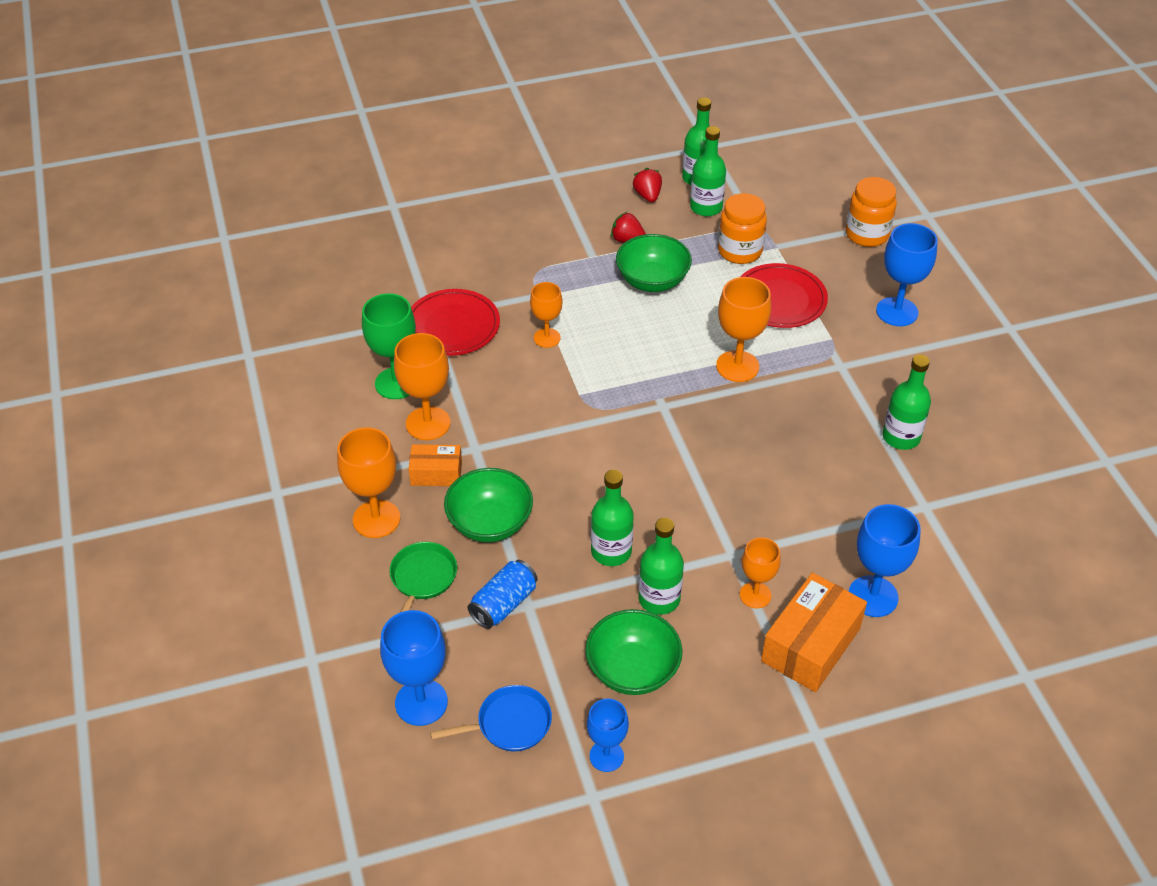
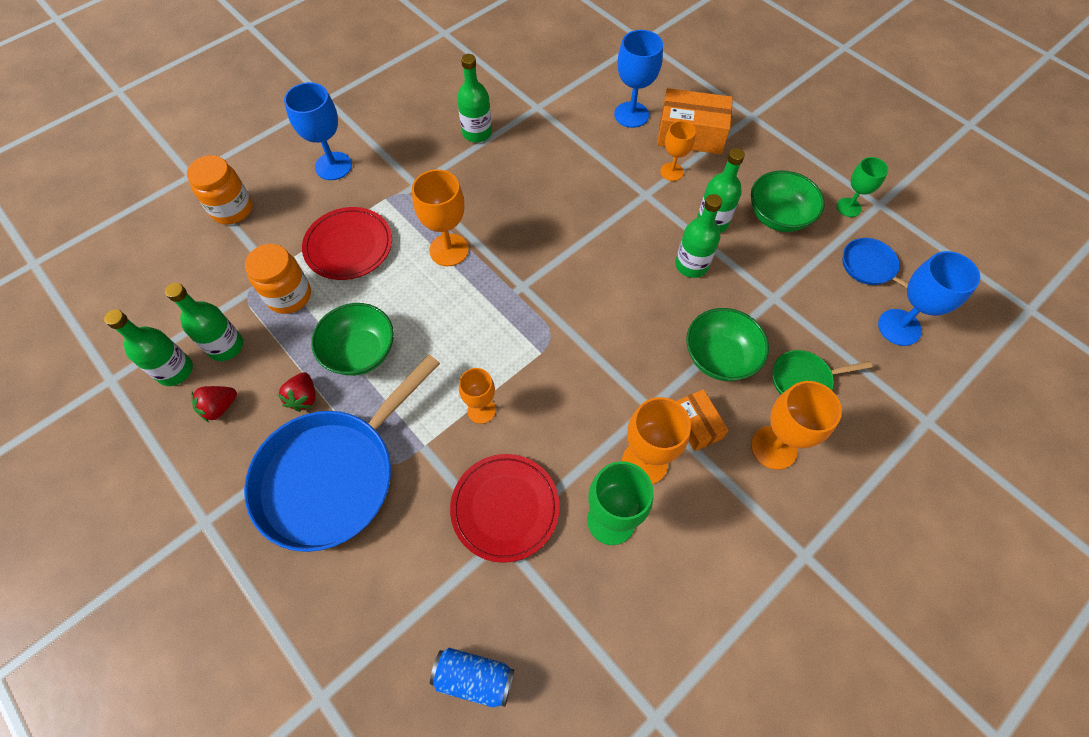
camera: 115 degrees left, 15 degrees up
blue can [468,560,538,629] -> blue can moved to [430,648,514,707]
blue goblet [587,699,629,772] -> green goblet [837,157,888,217]
none -> blue pan [244,355,440,552]

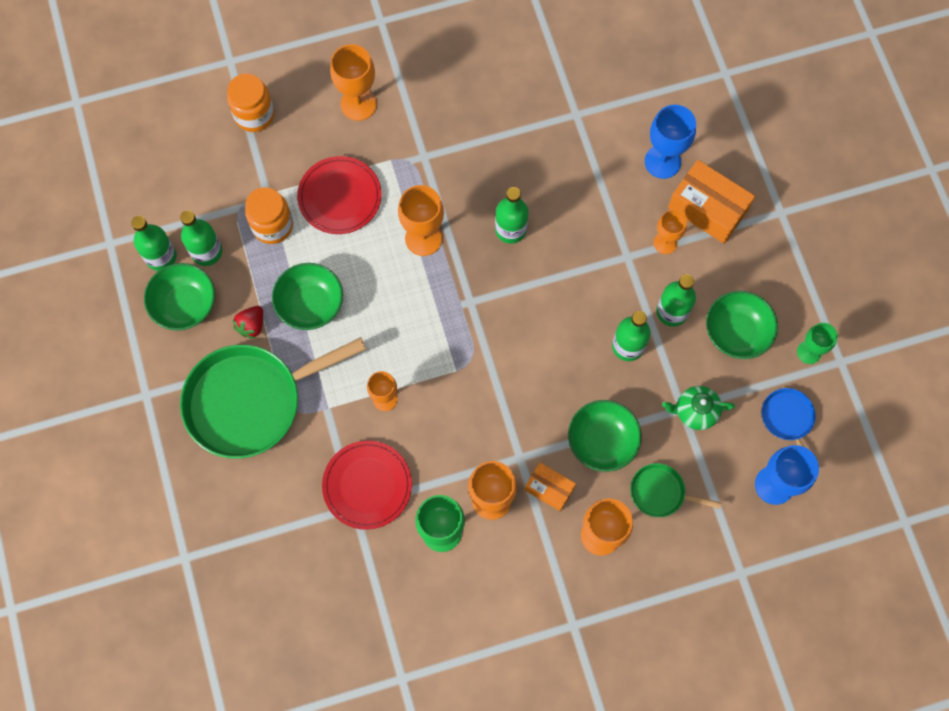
camera: 25 degrees right, 10 degrees up
red strawberry [191,386,237,422] -> green bowl [144,263,215,331]
blue pan [244,355,440,552] -> green pan [180,337,366,459]
blue goblet [284,82,352,180] -> orange goblet [330,44,377,121]
blue can [430,648,514,707] -> none
green bottle [457,54,492,142] -> green bottle moved to [495,187,529,244]
orange box [676,389,729,451] -> orange box turned 60 degrees counterclockwise [524,462,576,511]
none -> green teapot [662,386,735,430]

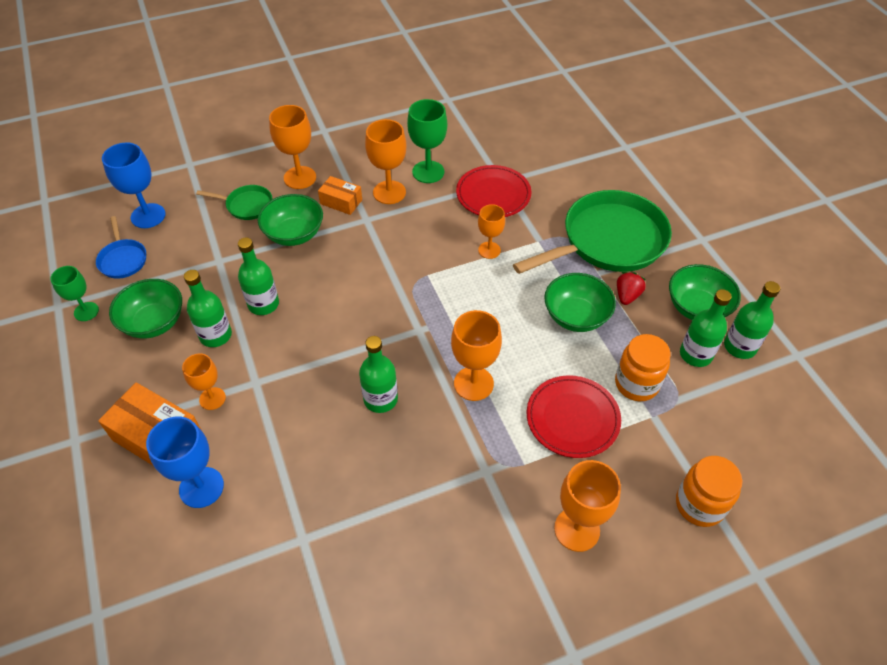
camera: 175 degrees right, 20 degrees down
green teapot [662,386,735,430] -> none

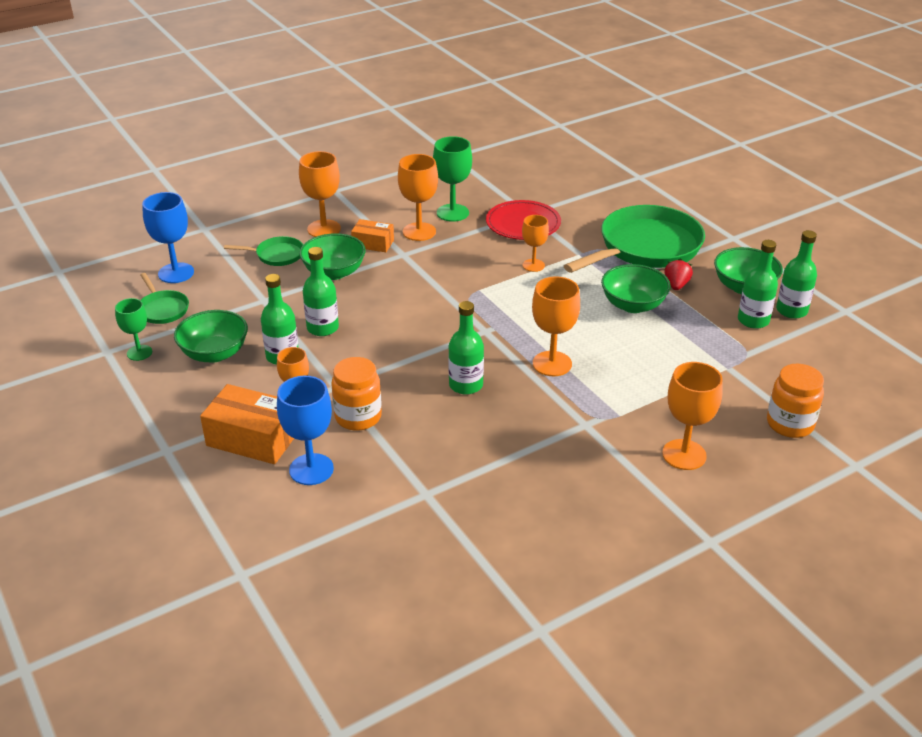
camera: 10 degrees left, 15 degrees down
blue pan [96,216,146,279] -> green pan [140,273,189,324]
red plate [527,375,621,458] -> none
orange jar [615,334,671,401] -> orange jar moved to [331,357,382,431]

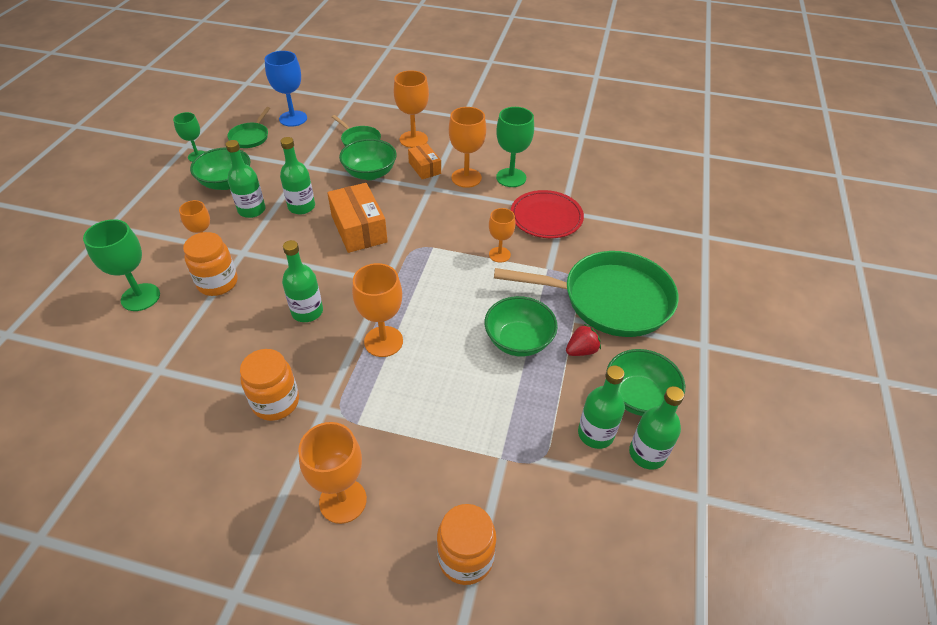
camera: 45 degrees right, 10 degrees up
orange box [200,384,294,464] -> orange box moved to [327,183,388,253]
blue goblet [277,376,334,485] -> green goblet [83,219,160,311]
none -> orange jar [240,349,299,421]

